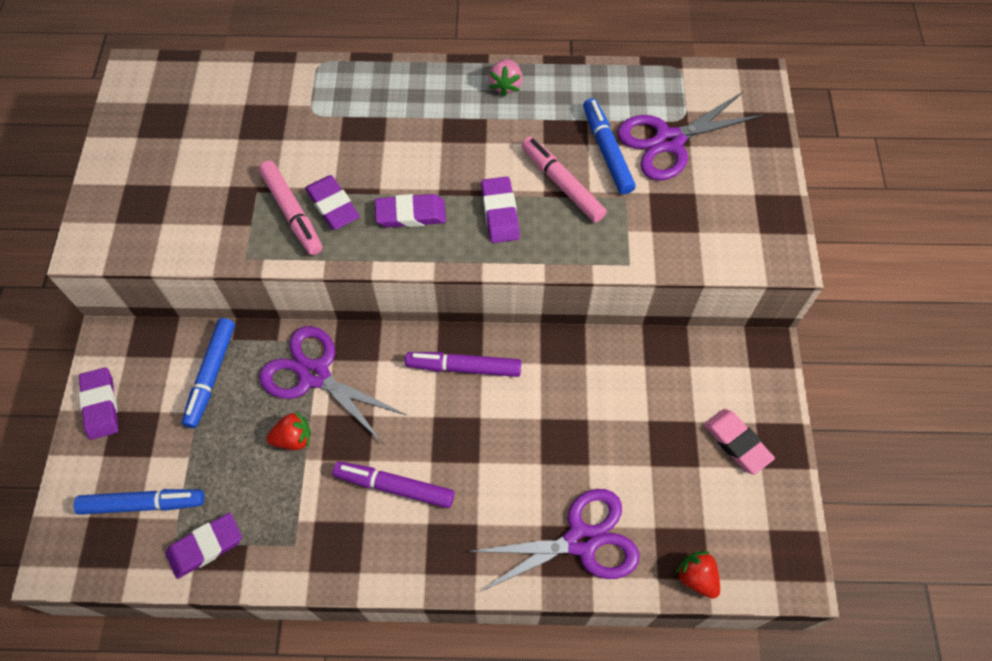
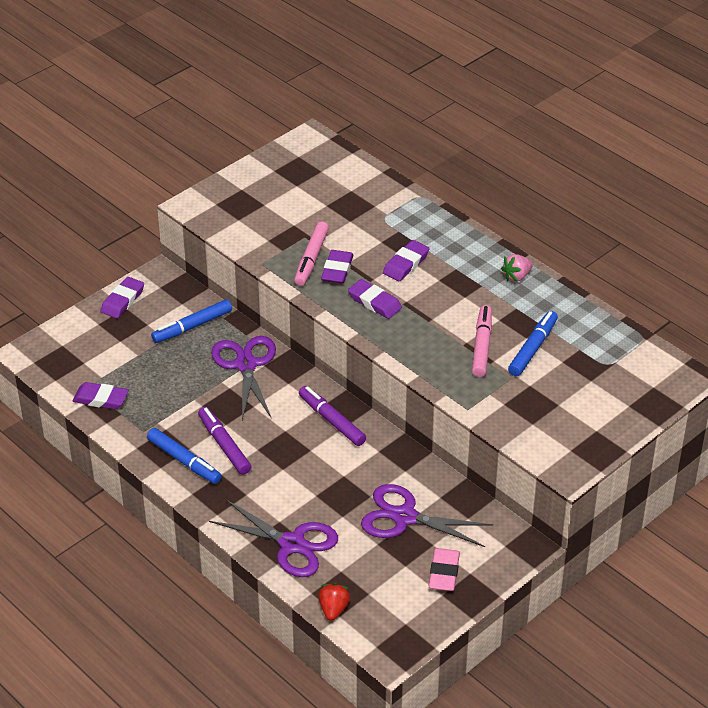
camera: 45 degrees right, 20 degrees down
blue marker [74,489,205,515] -> blue marker moved to [147,428,222,484]
red strawberry [266,411,311,450] -> none
purple eraser [481,177,520,243] -> purple eraser moved to [383,240,430,281]
purple scissors [617,92,764,181] -> purple scissors moved to [361,484,493,547]

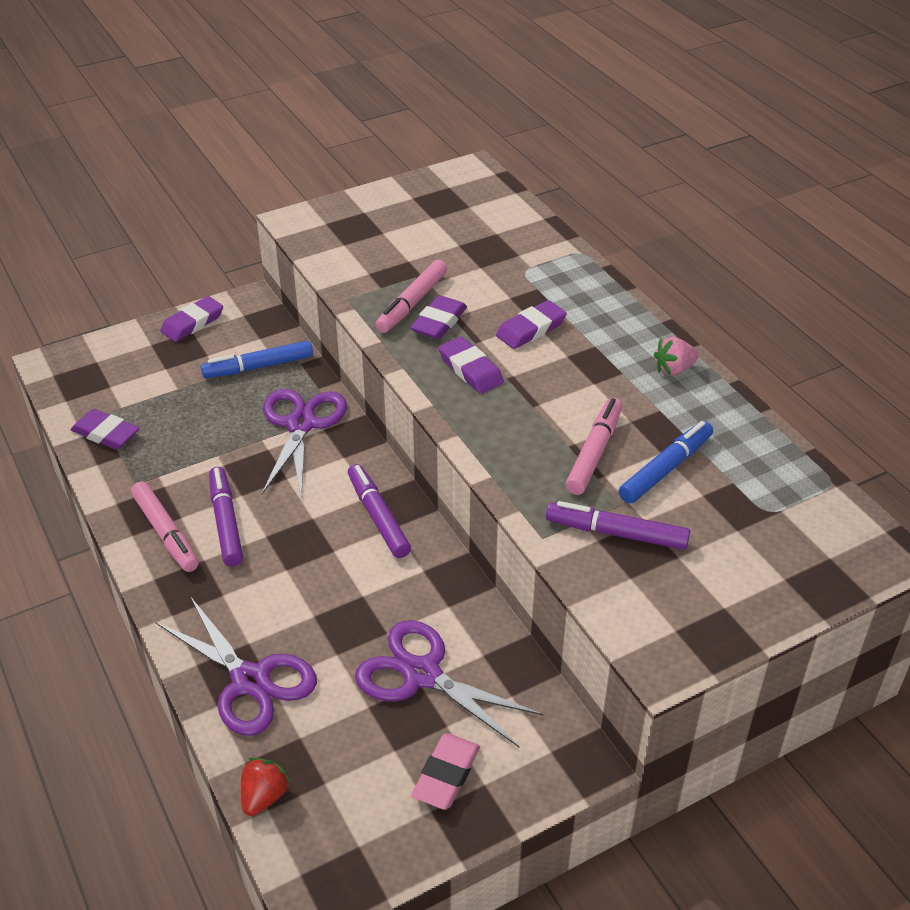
camera: 15 degrees right, 0 degrees up
blue marker [147,428,222,484] -> pink marker [131,481,199,572]
none -> purple marker [546,501,690,550]

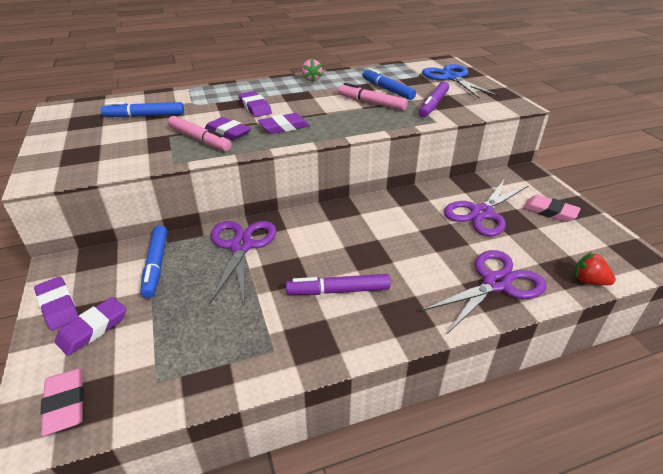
camera: 80 degrees left, 5 degrees down
purple eraser [71,409,140,450] -> purple eraser moved to [55,297,126,356]
pink marker [131,481,199,572] -> none
purple scissors [262,389,347,499] -> purple scissors turned 75 degrees clockwise [209,221,276,305]
purple marker [348,464,411,558] -> none
none -> pink eraser [40,368,84,436]
none -> blue marker [101,102,184,117]
none -> blue scissors [422,64,499,99]

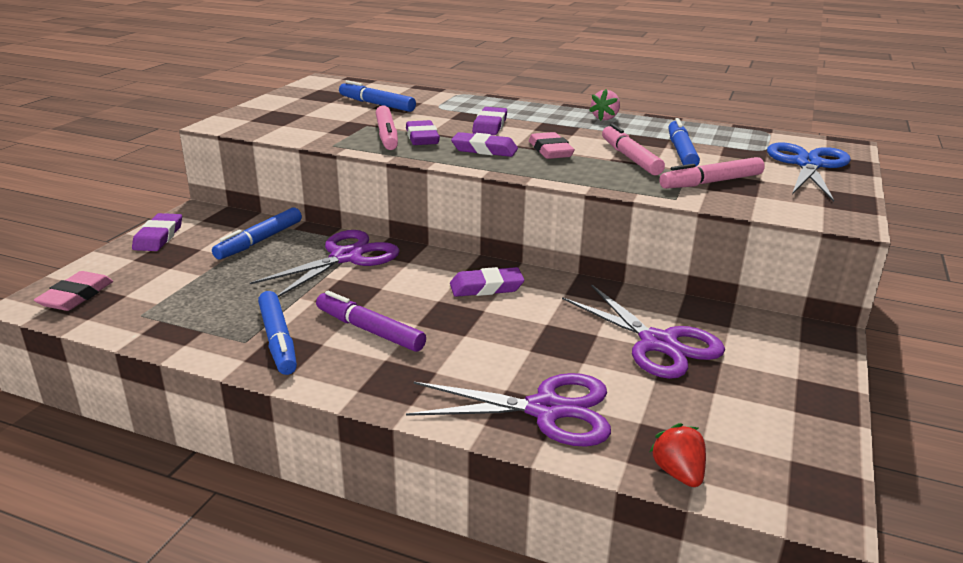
camera: 40 degrees right, 10 degrees down
purple eraser [55,297,126,356] -> purple eraser moved to [450,267,525,297]
purple marker [419,81,449,117] -> pink marker [659,157,765,189]
purple scissors [444,178,529,236] -> purple scissors turned 120 degrees counterclockwise [562,284,725,379]
pink eraser [523,195,581,222] -> pink eraser moved to [529,132,575,159]
none -> blue marker [258,291,297,375]

